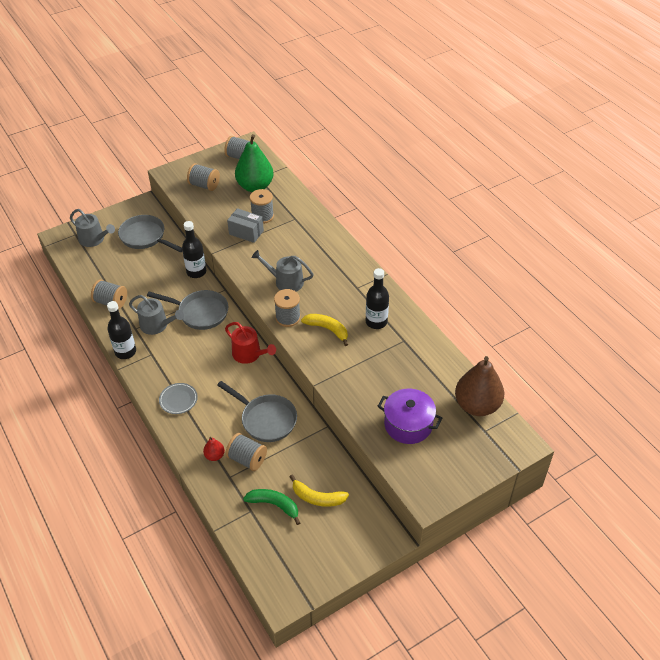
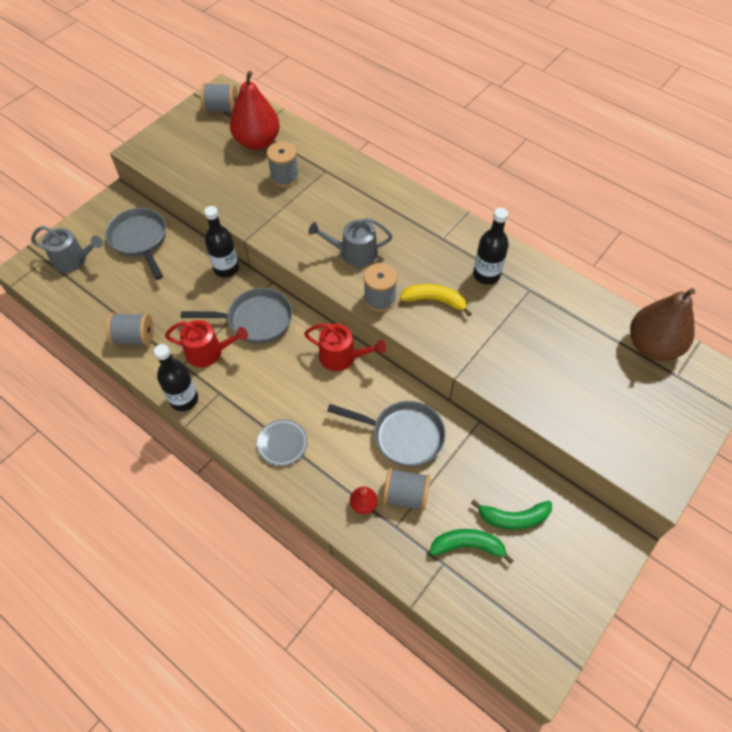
camera: 20 degrees left, 10 degrees up
grey pan [118,215,182,252] -> grey pan turned 45 degrees clockwise [105,208,166,280]
grey watering can [129,295,184,335] -> red watering can [165,320,248,367]
grey spool [187,163,220,191] -> none
grey box [227,208,264,243] -> none
green pear [235,134,273,192] -> red pear [230,71,280,150]
yellow banana [290,475,349,507] -> green banana [471,500,552,530]
purple pot [377,388,442,444] -> none

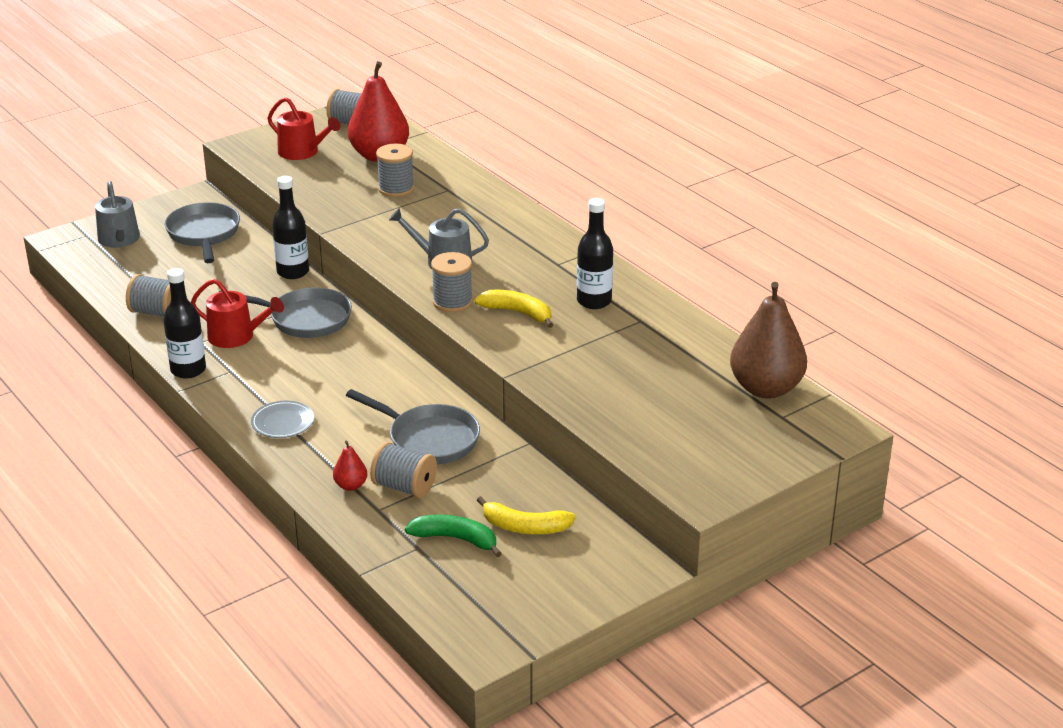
camera: 15 degrees right, 25 degrees down
grey watering can [31,226,103,273] -> grey watering can turned 45 degrees clockwise [95,181,140,248]
red watering can [304,323,386,371] -> red watering can moved to [267,97,341,160]
green banana [471,500,552,530] -> yellow banana [477,496,576,534]

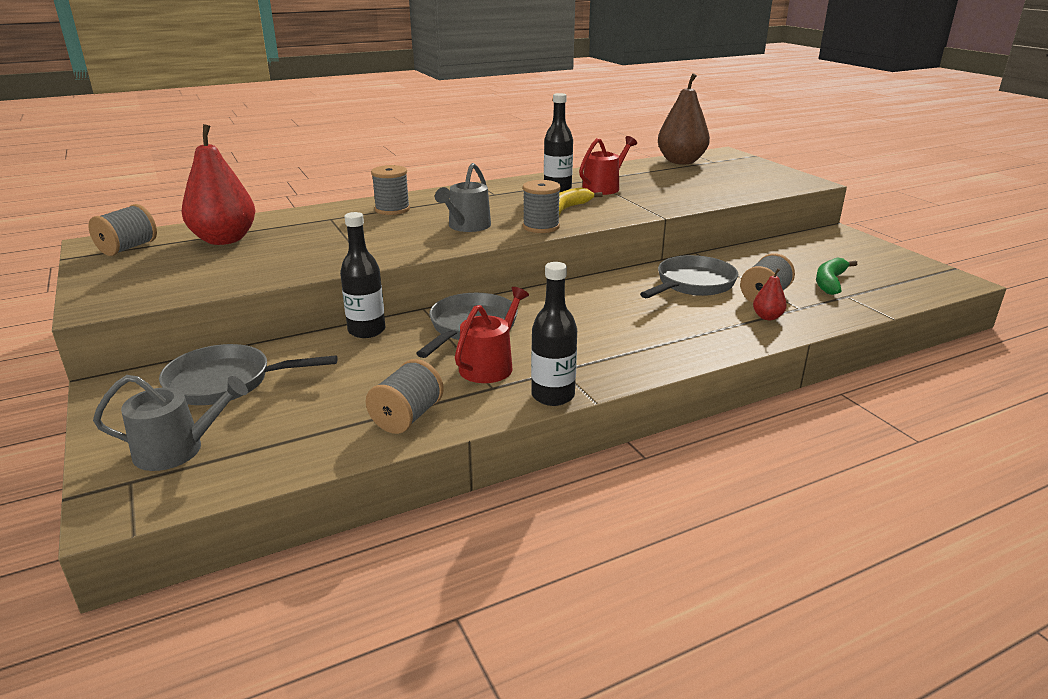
camera: 80 degrees left, 5 degrees down
grey plate [251,401,314,438] -> none
red watering can [267,97,341,160] -> red watering can moved to [579,136,637,195]
grey spool [376,143,414,197] -> grey spool moved to [371,165,410,215]
yellow banana [477,496,576,534] -> none

